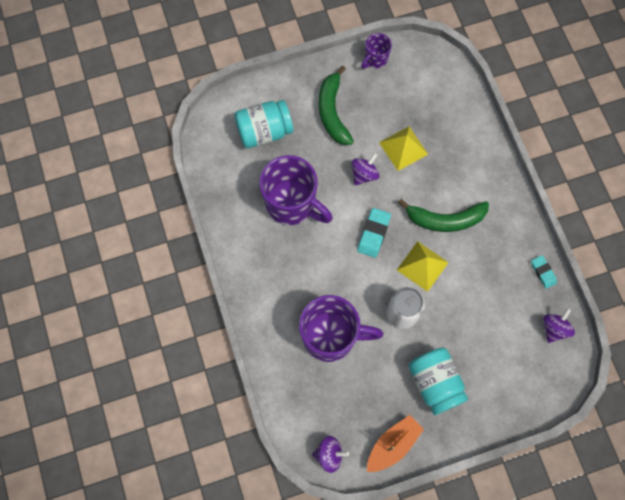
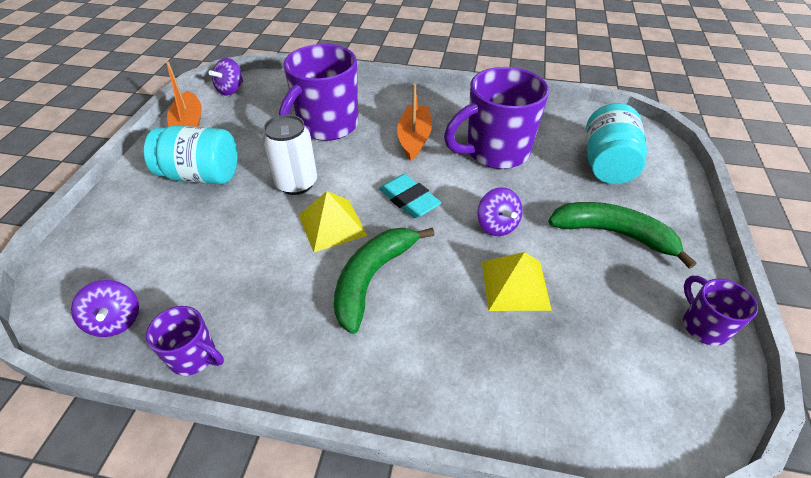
camera: 120 degrees right, 25 degrees down
turquoise eraser [531,255,557,289] -> purple mug [146,306,224,376]
none -> orange boat [397,84,432,161]

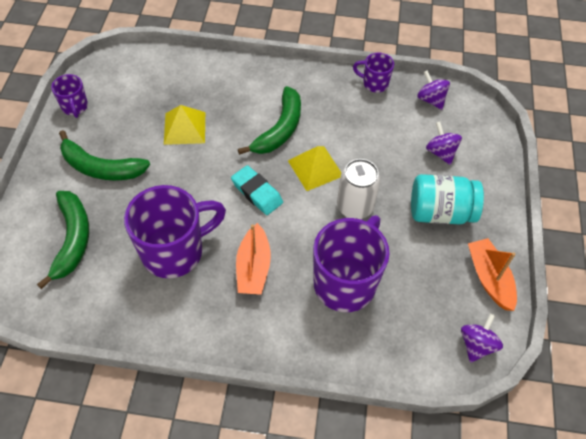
camera: 175 degrees right, 10 degrees up
purple spinning top [477,187,523,236] -> purple spinning top moved to [426,122,462,165]
turquoise jar [586,103,647,184] -> green banana [37,191,89,289]

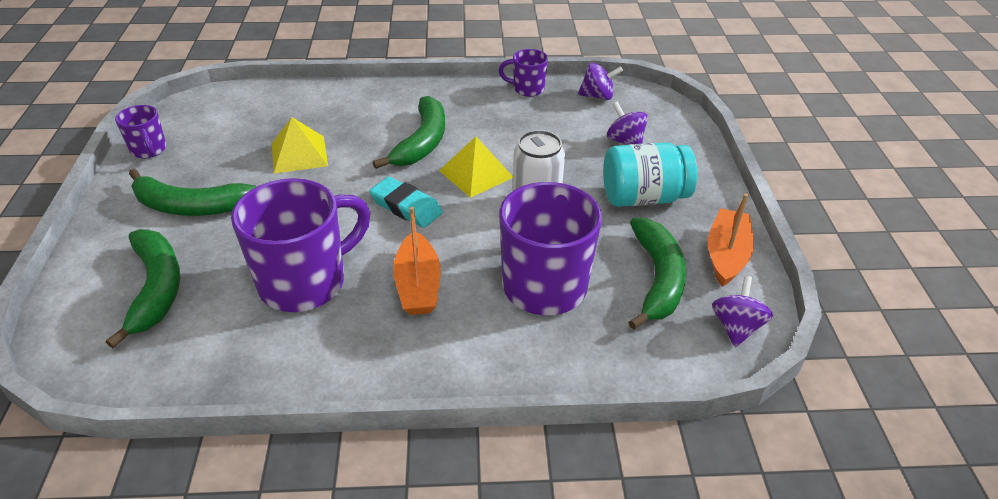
camera: 10 degrees left, 15 degrees down
purple spinning top [417,70,450,110] -> purple spinning top turned 135 degrees clockwise [578,63,623,100]
orange boat [468,238,517,311] -> orange boat turned 45 degrees clockwise [708,194,754,287]
none -> green banana [628,218,686,330]

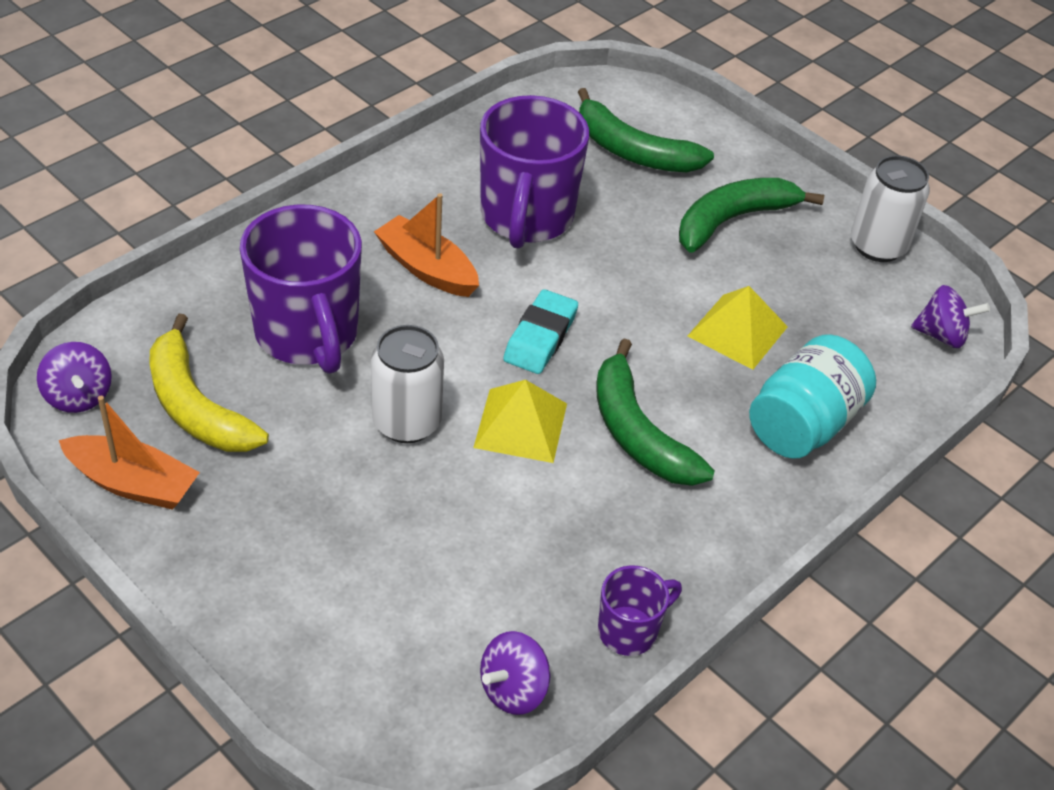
camera: 135 degrees right, 5 degrees up
purple mug [115,105,166,158] -> white can [851,155,930,262]
turquoise eraser [369,177,443,228] -> turquoise eraser turned 60 degrees counterclockwise [503,289,578,374]
turquoise jar [603,142,697,207] -> turquoise jar moved to [749,334,876,459]
purple spinning top [607,101,648,145] -> purple spinning top moved to [911,285,990,348]
green banana [628,218,686,330] -> yellow banana [150,314,269,452]
orange boat [708,194,754,287] -> orange boat turned 45 degrees counterclockwise [59,396,200,510]

